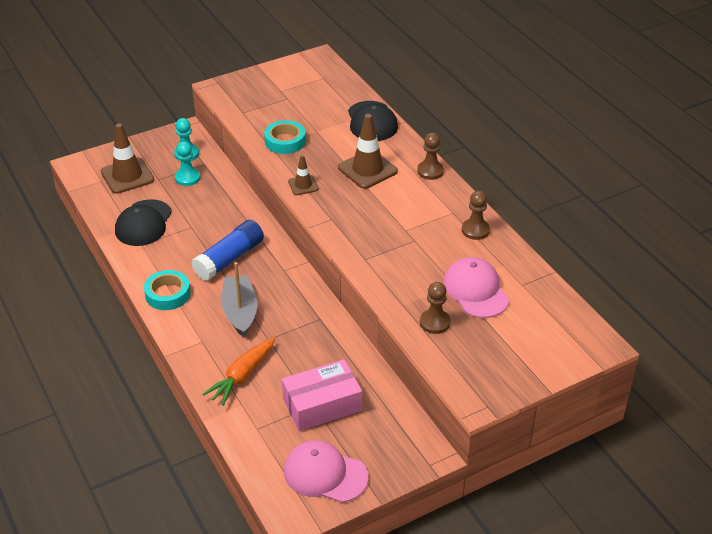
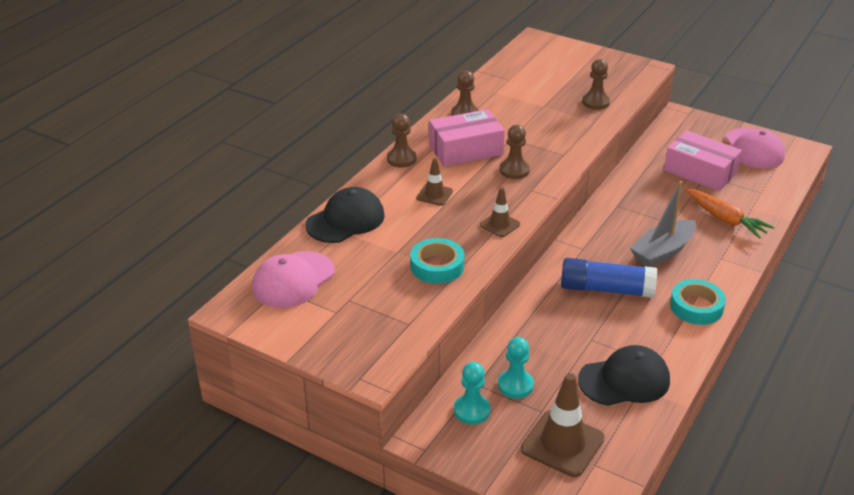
camera: 120 degrees left, 5 degrees down
orange carrot [203,337,275,406] -> orange carrot turned 45 degrees clockwise [686,189,774,239]
brown traffic cone [338,114,398,189] -> brown traffic cone [416,158,453,206], size x0.55
pink cap [443,257,509,318] -> pink cap moved to [252,251,335,308]
none -> pink box [429,109,505,167]
none -> brown pawn [499,125,530,179]

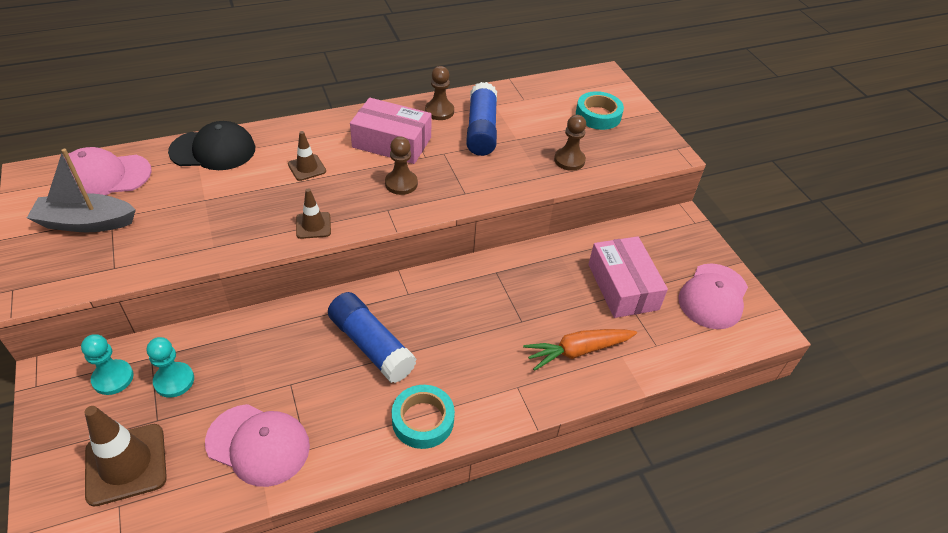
camera: 35 degrees right, 10 degrees up
brown pawn [387,114,416,168] -> none
turquoise tape [410,238,465,284] -> turquoise tape moved to [576,91,624,130]
black cap [578,345,670,406] -> pink cap [205,404,310,487]
grey boat [630,181,696,267] -> grey boat moved to [27,149,136,232]
orange carrot [686,189,774,239] -> orange carrot turned 75 degrees clockwise [523,329,637,371]
none -> blue glue stick [466,82,497,156]

